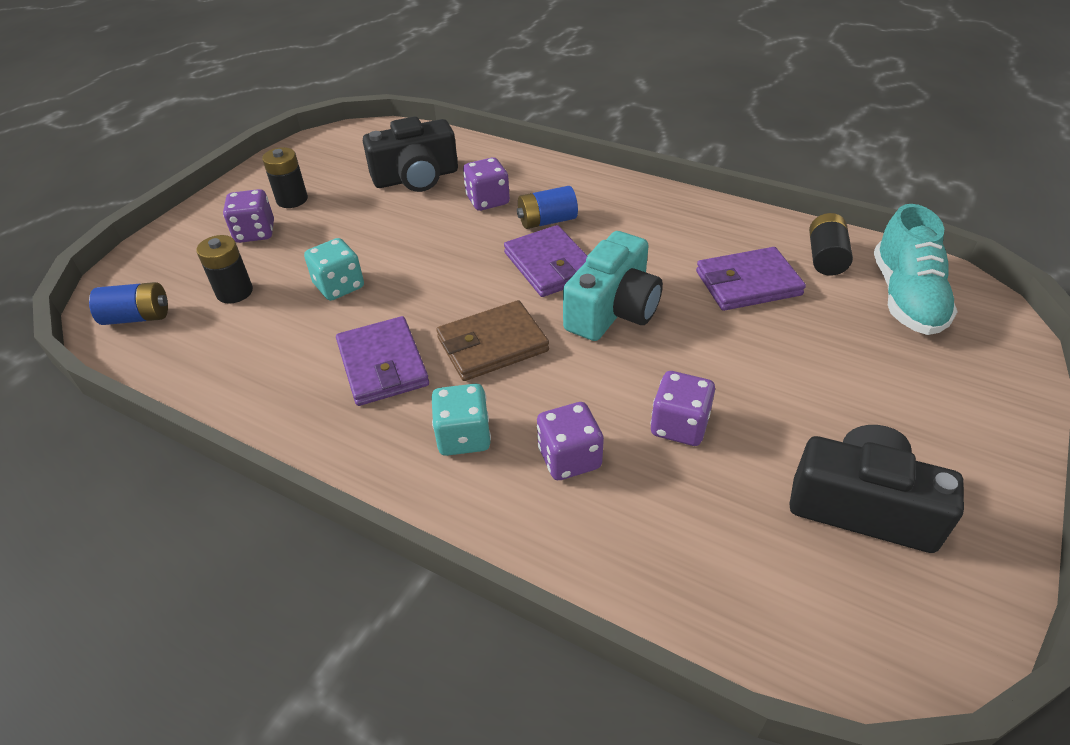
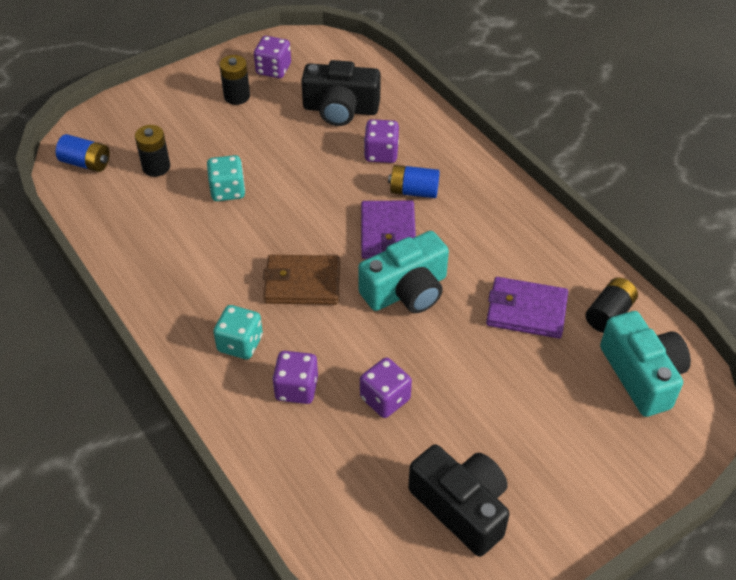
camera: 25 degrees right, 5 degrees up
purple dice [223,189,274,243] -> purple dice moved to [254,36,291,78]
purple wallet [336,316,429,406] -> none
turquoise shoe [874,204,958,335] -> turquoise camera [600,311,691,417]

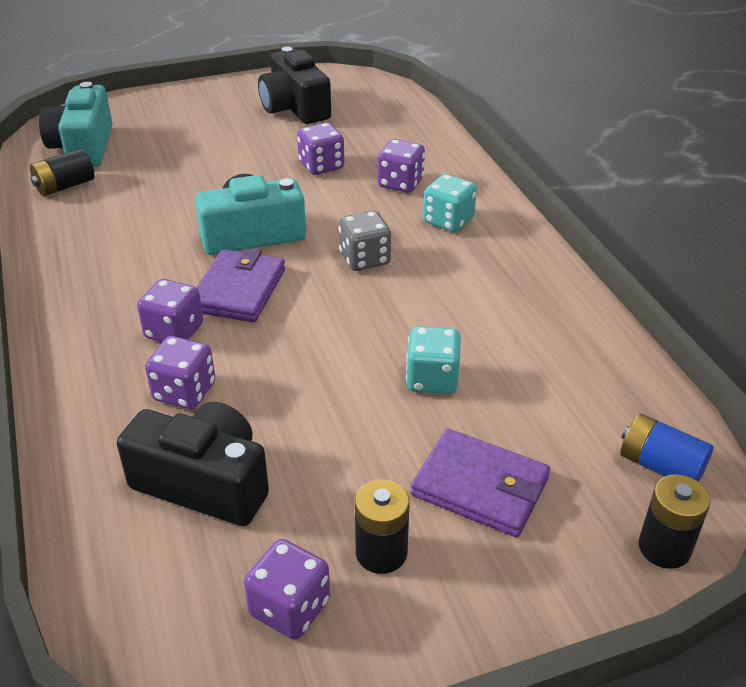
camera: 165 degrees left, 10 degrees down
black battery [135,125,170,177] -> black battery moved to [639,474,711,569]
brown wallet [263,255,340,305] -> grey dice [339,211,391,271]
blue battery [388,165,440,198] -> purple dice [137,279,203,342]
purple wallet [486,277,568,338] -> purple wallet moved to [411,429,550,538]

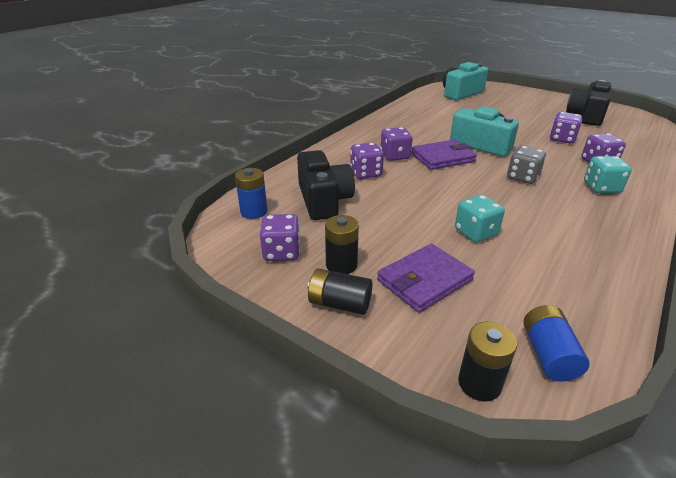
camera: 55 degrees right, 5 degrees down
black battery [30,148,95,196] -> black battery moved to [308,268,372,315]
purple wallet [411,429,550,538] -> purple wallet turned 60 degrees clockwise [377,244,475,313]
none -> blue battery [235,168,267,219]

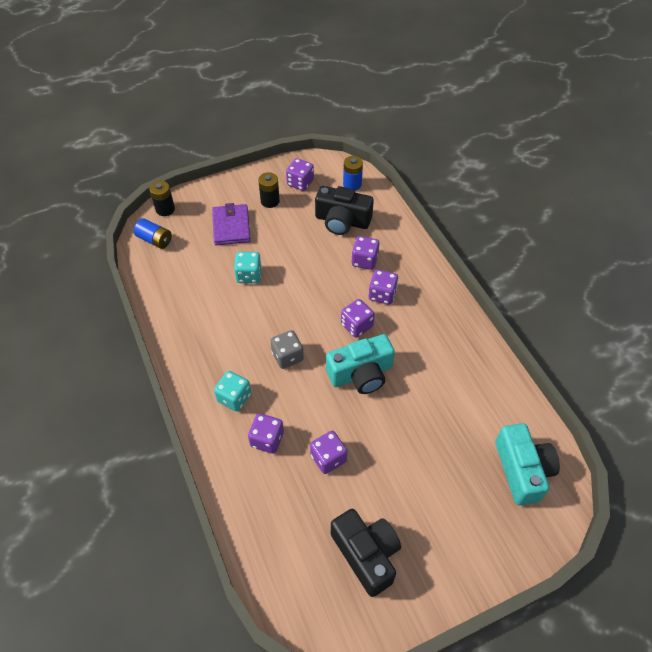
camera: 120 degrees right, 20 degrees up
black battery [308,268,372,315] -> none
purple wallet [411,139,477,170] -> purple dice [341,299,375,338]

